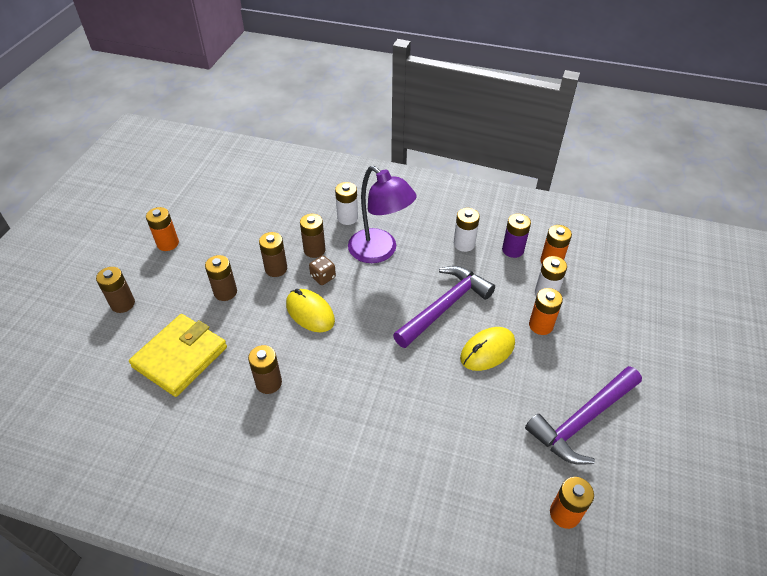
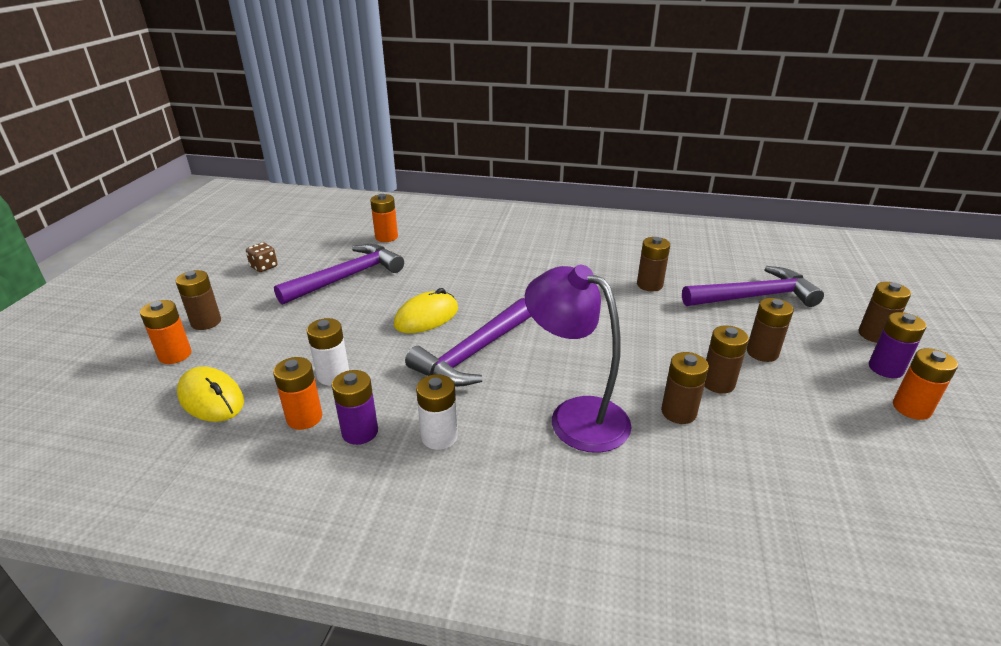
camera: 175 degrees right, 15 degrees down
yellow wallet [129,314,227,397] -> purple hammer [682,266,824,307]
yellow mouse [286,289,335,332] -> yellow mouse moved to [177,366,244,422]
brown dice [309,255,336,285] -> brown dice moved to [246,242,278,272]
white battery [335,182,358,225] -> none
orange battery [529,288,563,335] -> orange battery moved to [140,300,192,364]
none -> brown battery [175,270,221,330]
none -> purple battery [869,312,926,378]

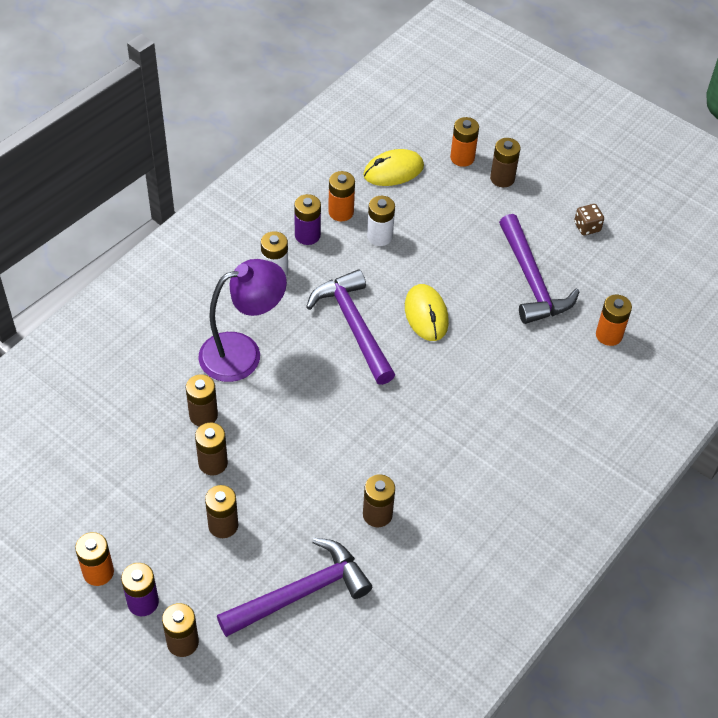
camera: 115 degrees right, 20 degrees up
purple hammer [682,266,824,307] -> purple hammer turned 135 degrees counterclockwise [217,538,372,637]

